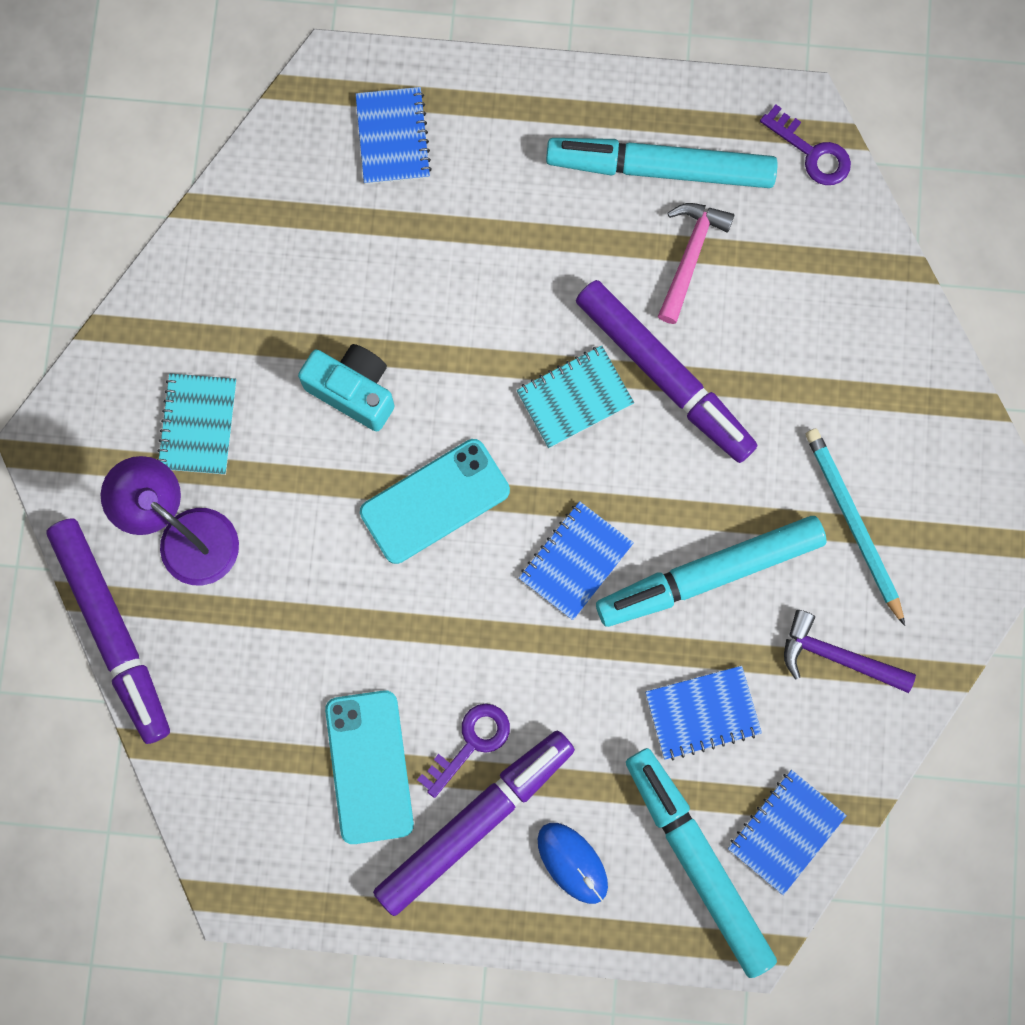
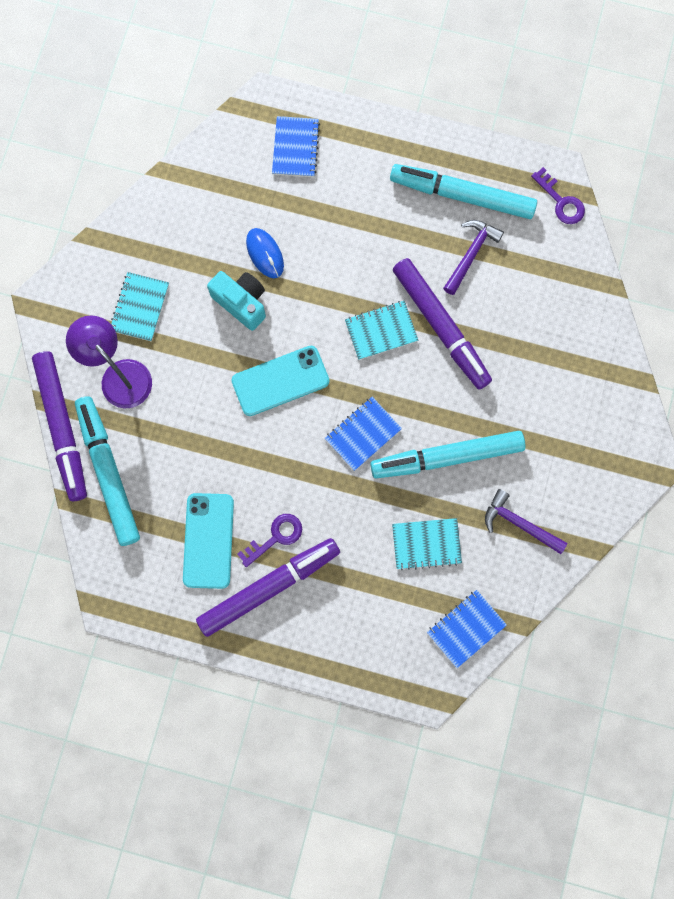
camera: 10 degrees right, 0 degrees up
blue mouse [538,823,608,904] -> blue mouse moved to [246,228,284,278]
turquoise marker [626,748,777,978] -> turquoise marker moved to [75,396,140,546]
blue notebook [645,666,762,760] -> turquoise notebook [392,518,462,571]
pink hammer [658,203,735,324] -> purple hammer [443,220,504,295]
turquoise pencil [806,428,905,626] -> none

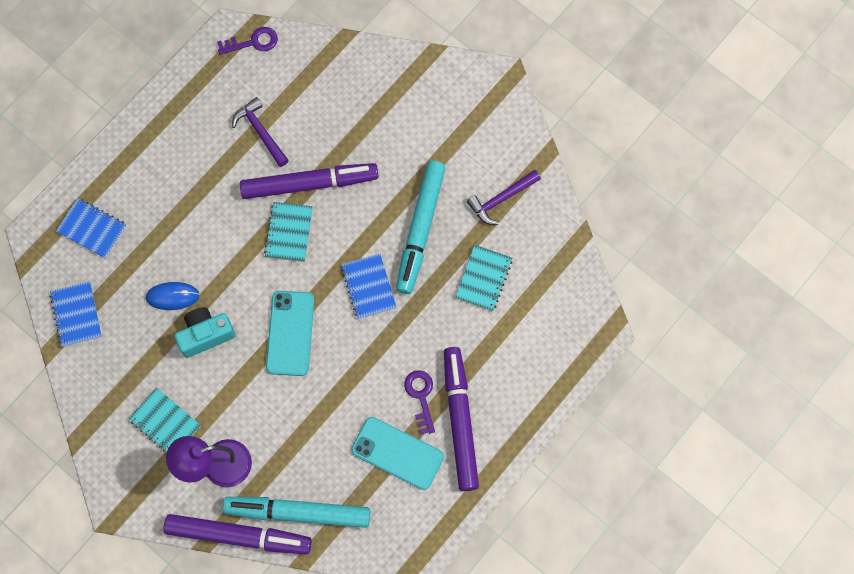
camera: 65 degrees left, 5 degrees down
turquoise marker [390,164,537,219] -> none
blue notebook [427,590,507,668] -> blue notebook moved to [50,281,102,347]

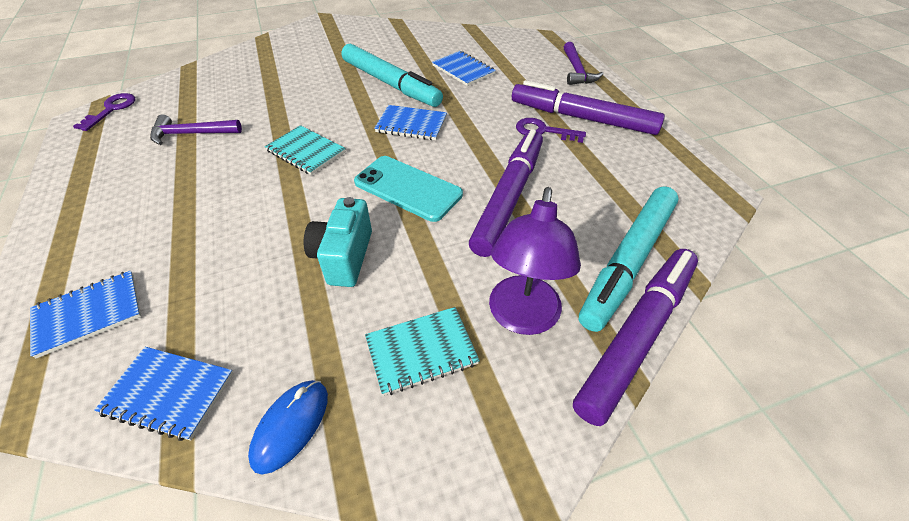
camera: 60 degrees left, 25 degrees down
blue mouse [146,282,199,310] -> blue mouse moved to [248,380,328,474]
purple marker [240,163,379,199] -> purple marker moved to [469,129,543,257]
turquoise phone [351,417,444,490] -> none
turquoise notebook [455,245,512,311] -> blue notebook [432,51,496,86]
purple hammer [466,170,541,225] -> purple hammer moved to [564,42,603,85]

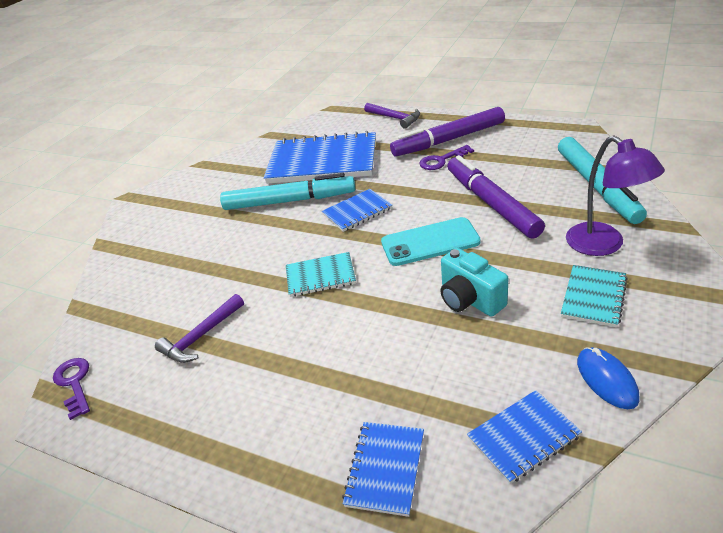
camera: 40 degrees left, 10 degrees down
blue notebook [432,51,496,86] -> blue notebook [264,131,376,184], size x2.05
purple marker [573,249,698,426] -> none

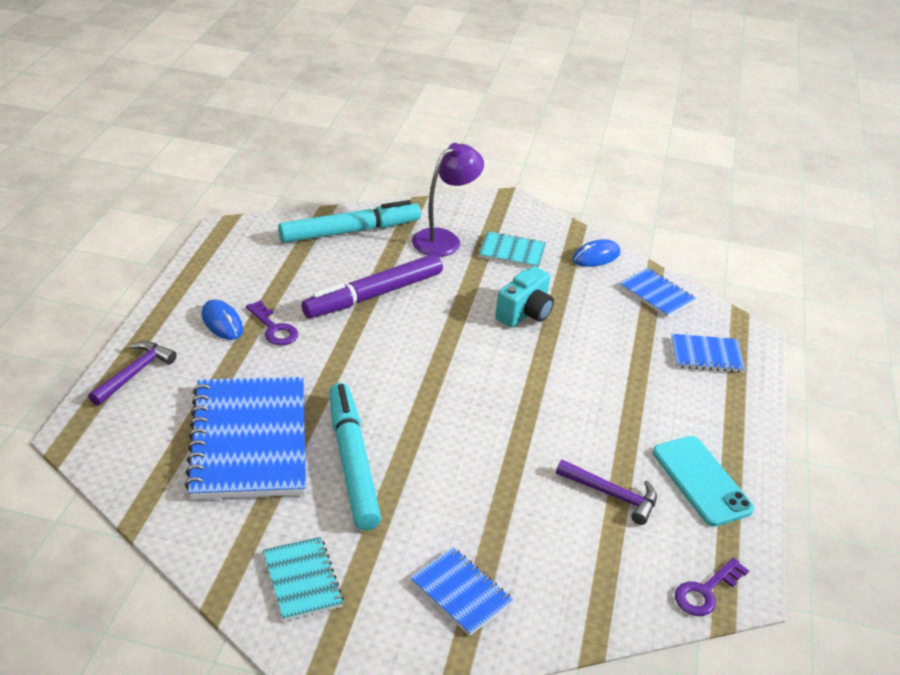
camera: 110 degrees left, 0 degrees up
turquoise notebook [286,252,356,297] -> turquoise notebook moved to [263,537,344,621]
blue notebook [322,189,392,232] -> blue notebook moved to [410,547,513,636]
turquoise phone [381,217,481,266] -> turquoise phone moved to [653,436,754,527]
purple marker [390,107,505,157] -> blue mouse [202,300,243,340]

